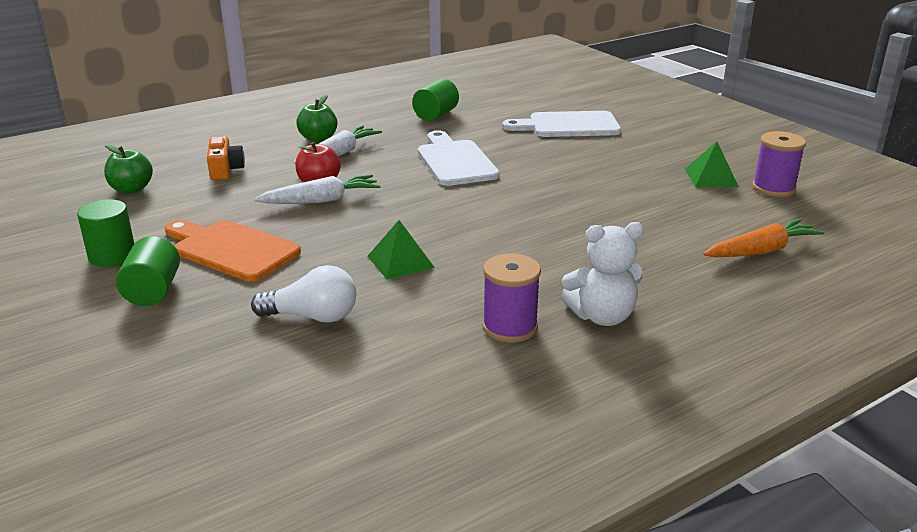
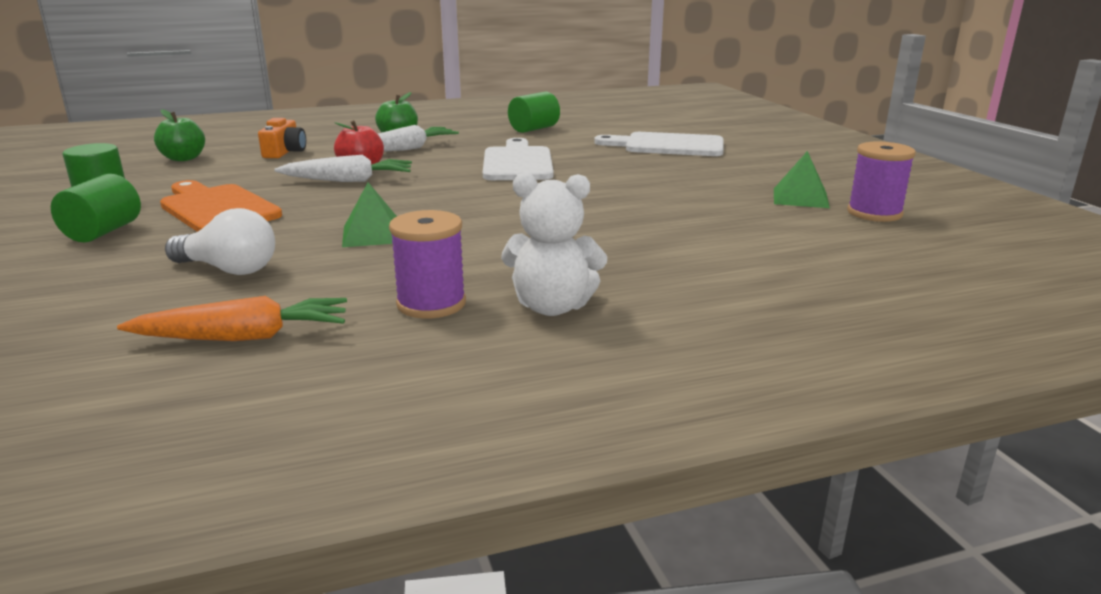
camera: 15 degrees right, 5 degrees down
orange carrot [704,219,825,257] -> orange carrot moved to [117,296,347,341]

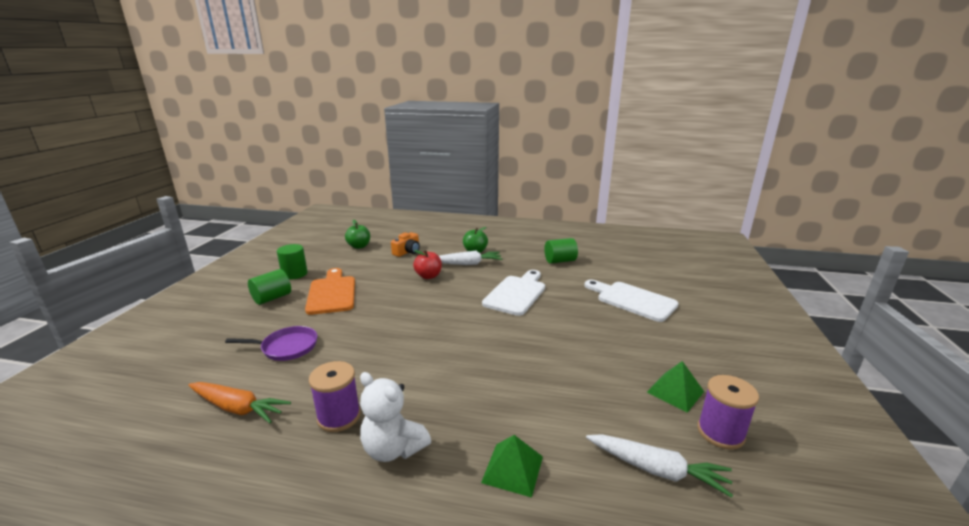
camera: 30 degrees right, 0 degrees up
white light bulb [165,208,275,275] -> purple pan [225,326,317,361]
white carrot [274,155,412,182] -> white carrot moved to [586,434,733,498]
green pyramid [342,182,397,247] -> green pyramid moved to [481,435,543,498]

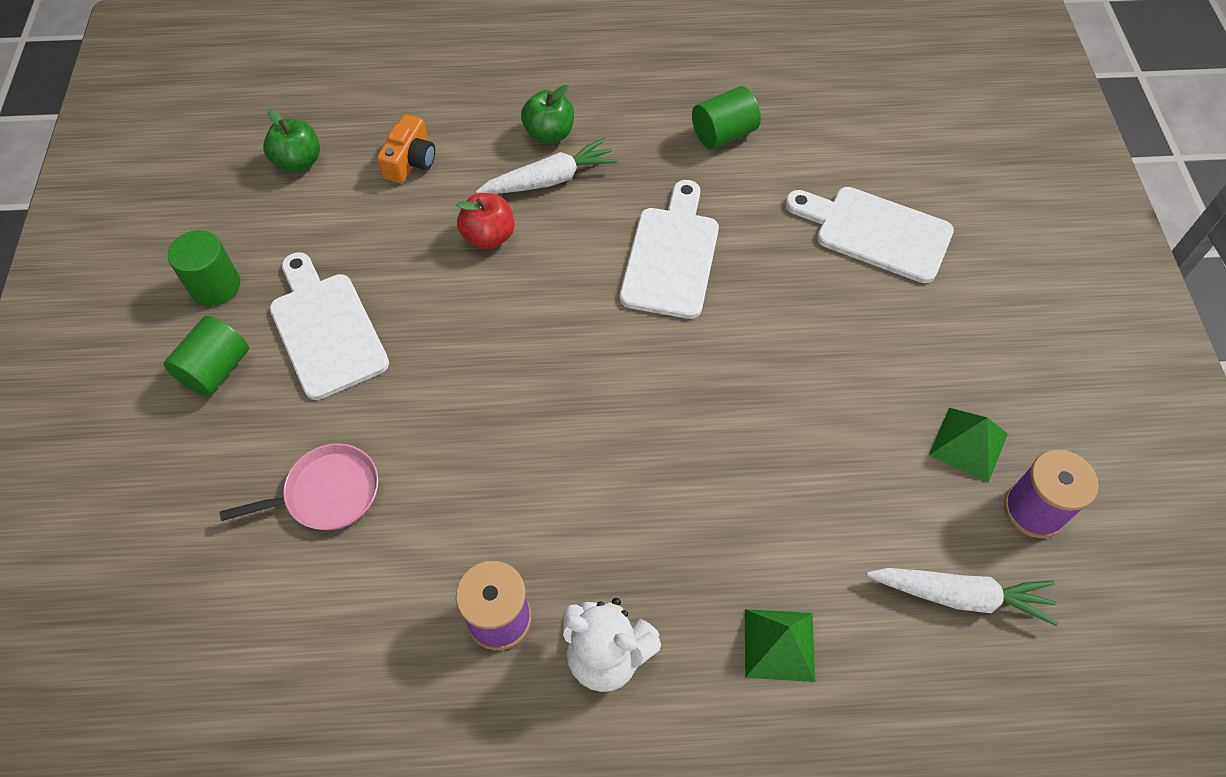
camera: 15 degrees left, 35 degrees up
orange carrot [188,382,291,423] -> none
purple pan [225,326,317,361] -> pink pan [220,443,378,530]
orange cutting board [305,268,355,315] -> white cutting board [270,252,389,400]

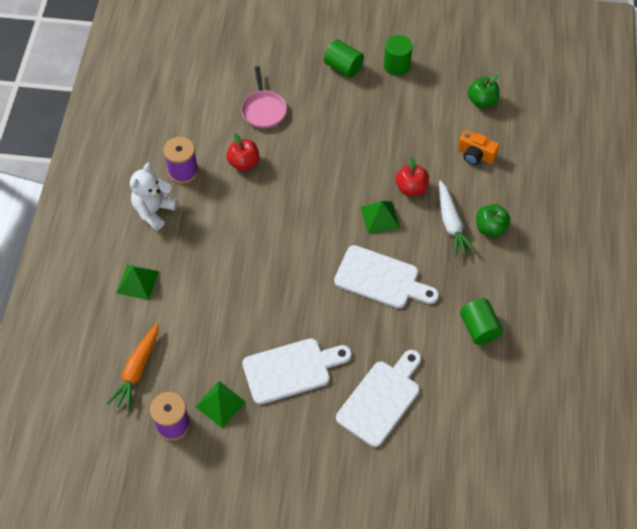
camera: 100 degrees right, 0 degrees up
white cutting board [270,252,389,400] -> white cutting board moved to [242,338,352,404]
white carrot [867,568,1058,626] -> orange carrot [106,323,159,411]
none -> red apple [226,133,260,171]
none -> green pyramid [361,201,400,234]

